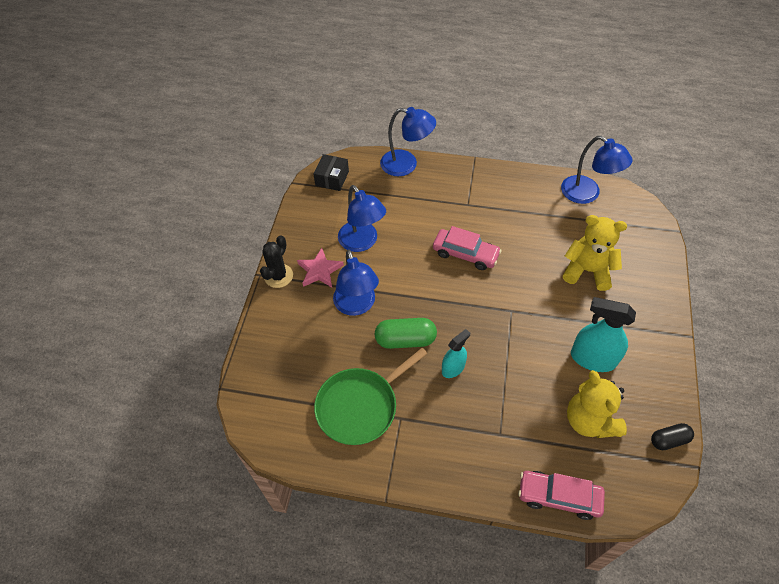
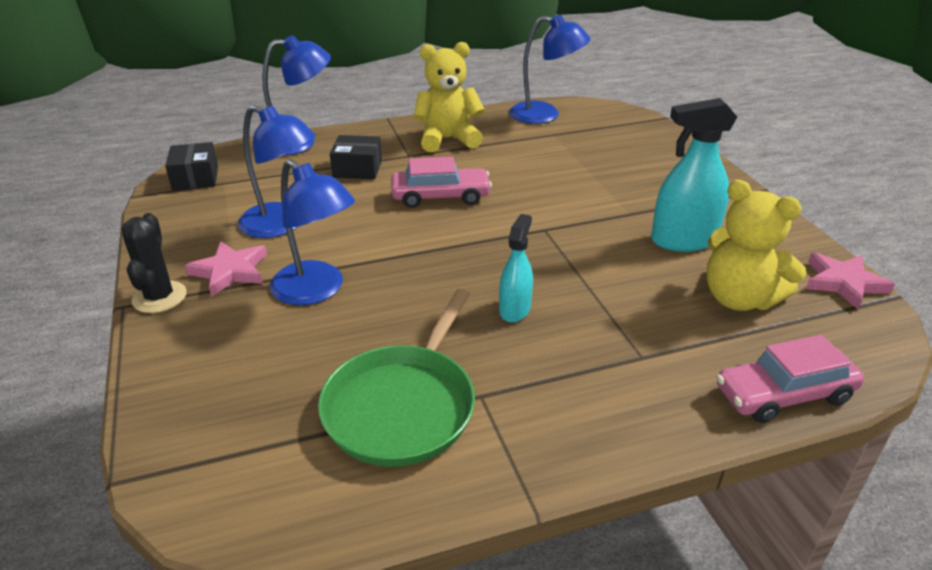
camera: 30 degrees left, 20 degrees down
green capsule [375,318,437,349] -> none
yellow teddy bear [563,215,627,291] -> yellow teddy bear moved to [413,42,485,152]
black capsule [651,423,694,450] -> pink star [806,252,895,310]
none -> black box [330,135,382,179]

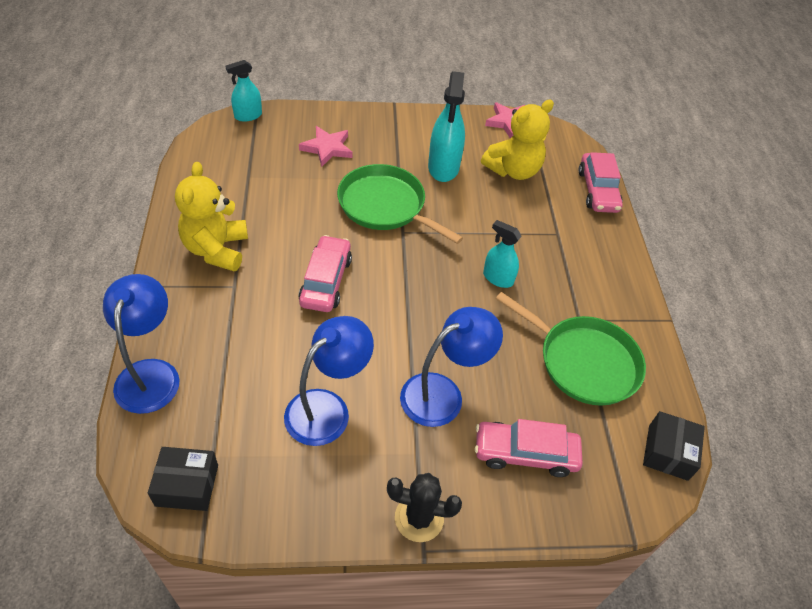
camera: 80 degrees left, 15 degrees up
pink star [185,241,267,297] -> pink star moved to [299,126,352,167]
black box [330,135,382,179] -> black box moved to [643,411,705,481]
blue lamp [509,14,591,124] -> none
none -> turquoise spray bottle [226,60,262,122]
none -> green pan [337,164,463,244]
none -> pink car [475,419,583,477]

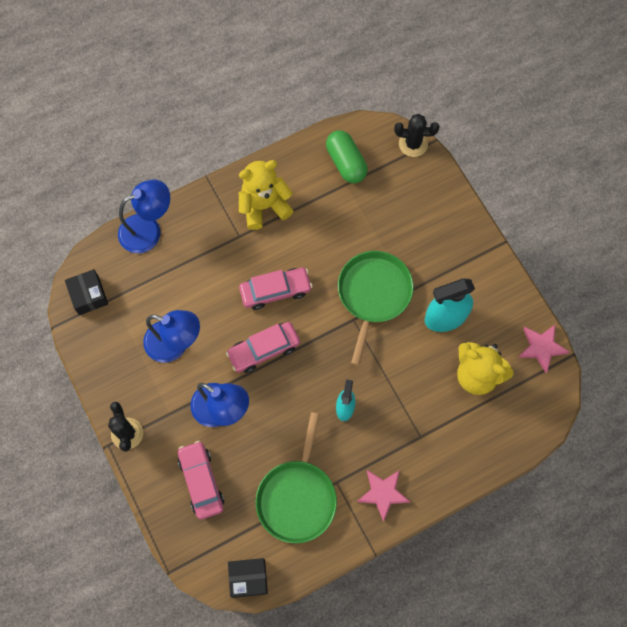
camera: 70 degrees right, 20 degrees up
turquoise spray bottle [226,60,262,122] -> black cactus [394,114,440,157]
pink star [299,126,352,167] -> pink star moved to [357,470,410,522]
pink car [579,152,623,213] -> pink car moved to [226,322,300,373]
none -> green capsule [326,130,368,183]

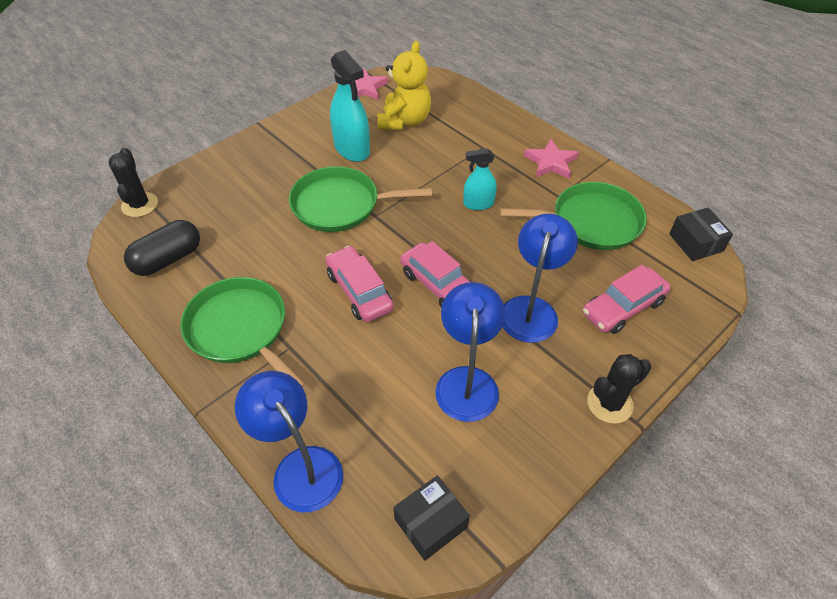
camera: 105 degrees left, 20 degrees down
yellow teddy bear [239,160,293,230] -> green pan [180,277,306,388]
green capsule [326,130,368,183] -> black capsule [124,220,200,276]

